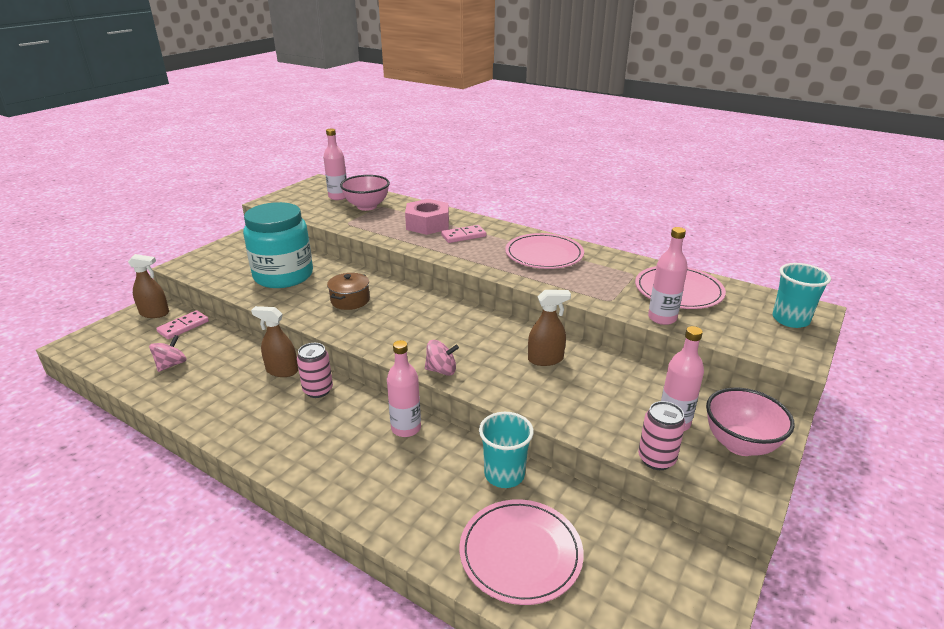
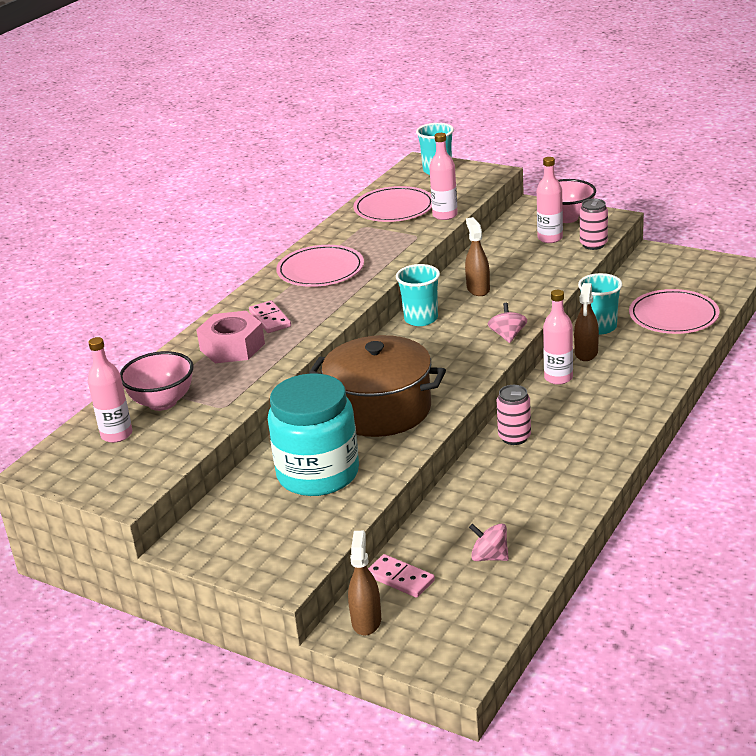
camera: 90 degrees left, 0 degrees up
brown spray bottle [251,306,298,377] -> brown spray bottle moved to [574,283,599,361]
brown pot [327,273,370,310] -> brown pot [309,335,446,437], size x2.13
none -> turquoise cup [396,264,440,326]

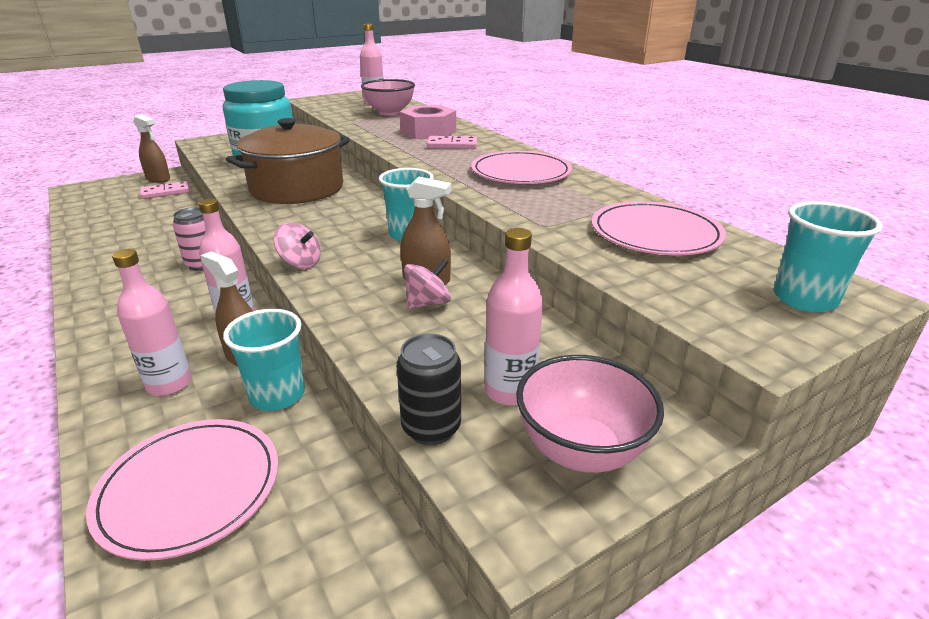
camera: 115 degrees right, 0 degrees up
pink bottle [429,133,458,220] -> pink bottle moved to [112,249,191,396]
pink spinning top [469,523,509,561] -> pink spinning top moved to [404,259,451,309]
pink can [580,199,608,250] -> black can [397,333,461,445]

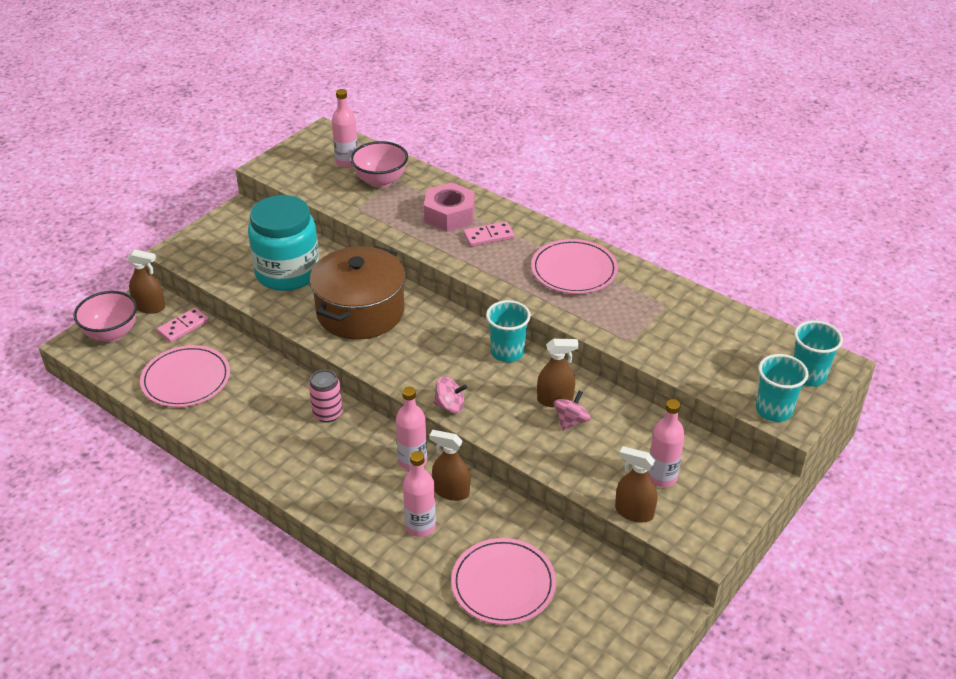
camera: 20 degrees left, 10 degrees up
turquoise cup [223,309,305,411] -> turquoise cup moved to [756,354,808,422]
black can [397,333,461,445] -> brown spray bottle [615,446,657,523]
pink bowl [516,355,664,473] -> pink bowl moved to [73,291,137,342]
pink plate [592,201,726,255] -> pink plate moved to [140,345,230,407]

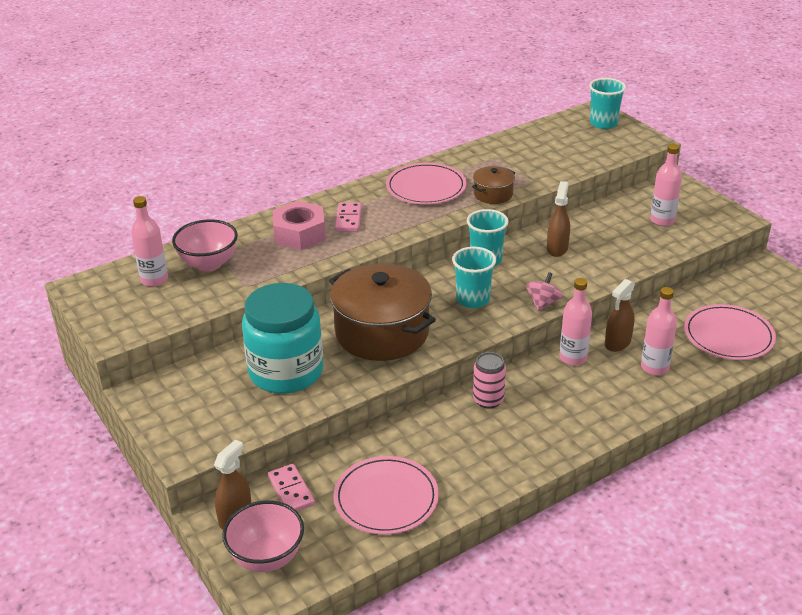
camera: 70 degrees left, 5 degrees down
pink spinning top [553,391,591,431] -> none
brown spray bottle [615,446,657,523] -> none
turquoise cup [756,354,808,422] -> turquoise cup moved to [452,247,496,308]
none -> brown pot [472,166,515,204]

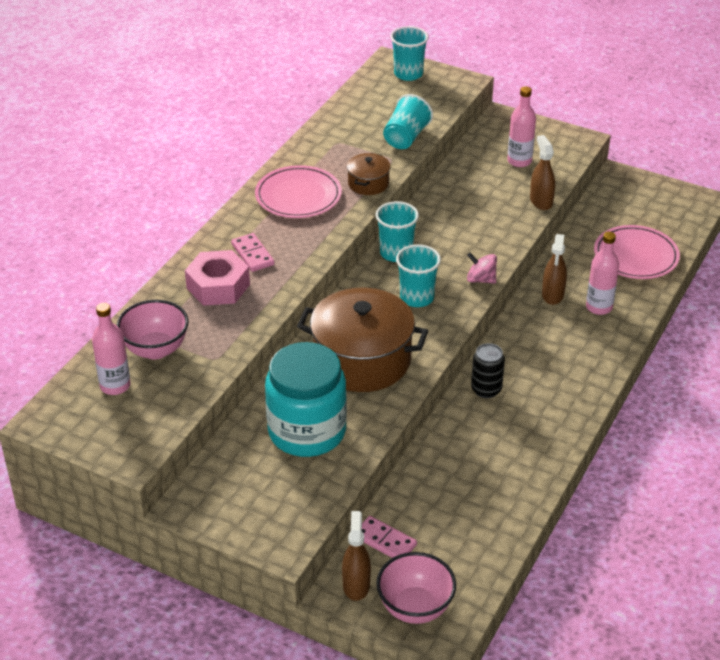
camera: 30 degrees left, 5 degrees up
pink plate [334,456,439,535] -> none
pink can [473,352,506,409] -> black can [471,343,505,398]
pink spinning top [526,272,563,311] -> pink spinning top turned 60 degrees counterclockwise [467,253,497,284]
brown spray bottle [547,181,570,257] -> brown spray bottle moved to [530,135,555,210]
pink bottle [560,278,592,366] -> none
none -> turquoise cup [383,94,433,149]

